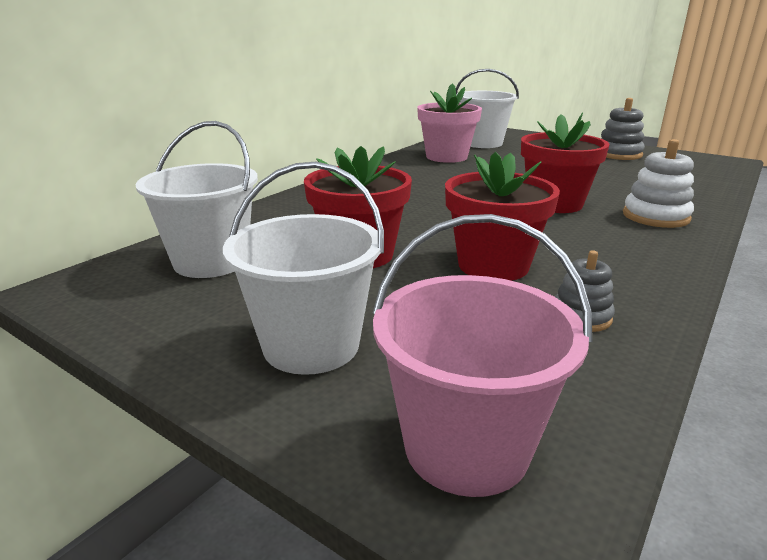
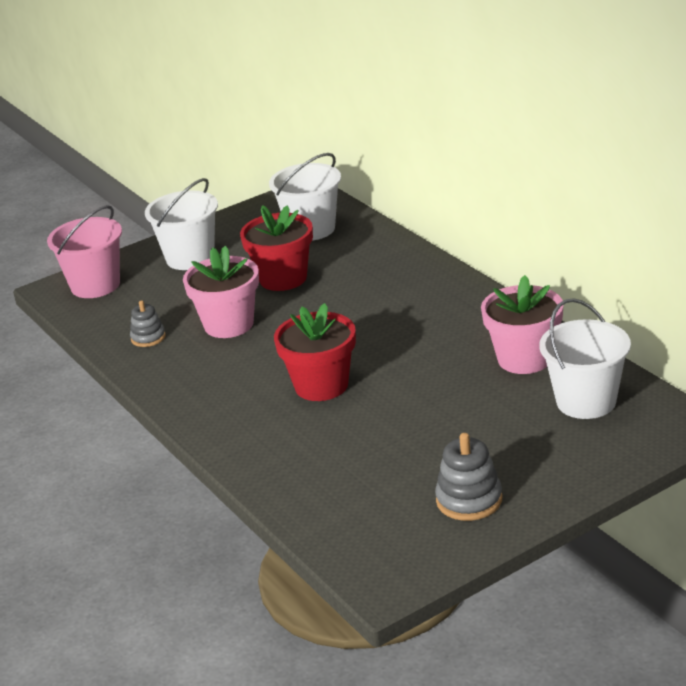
camera: 115 degrees right, 5 degrees up
red flower pot [445,152,560,281] -> pink flower pot [183,246,259,338]
white stacking toy [623,139,694,228] -> none

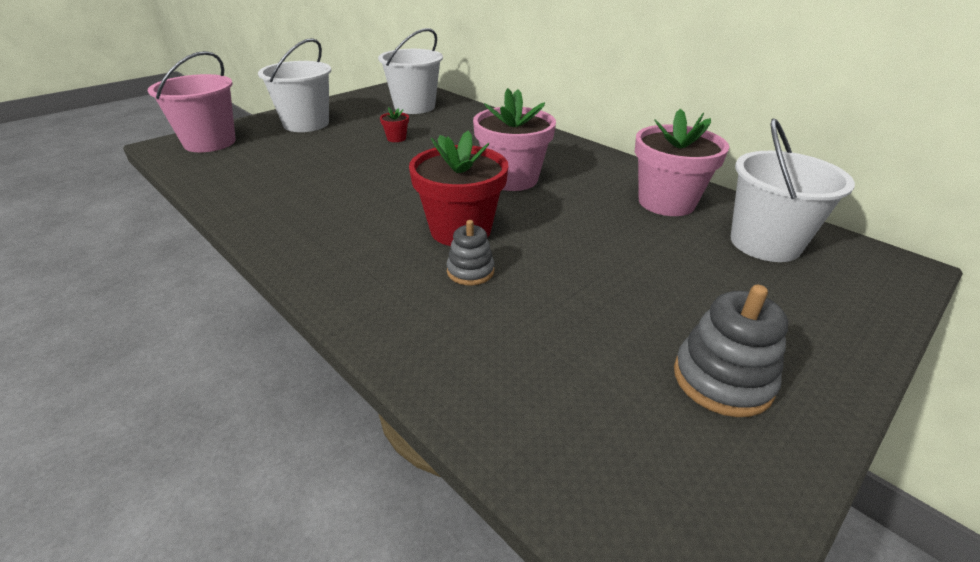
camera: 15 degrees left, 5 degrees up
grey stacking toy [130,300,166,347] -> grey stacking toy moved to [447,220,495,285]
pink flower pot [183,246,259,338] -> pink flower pot moved to [473,88,556,191]
red flower pot [240,205,313,291] -> red flower pot [380,107,409,142], size x0.42

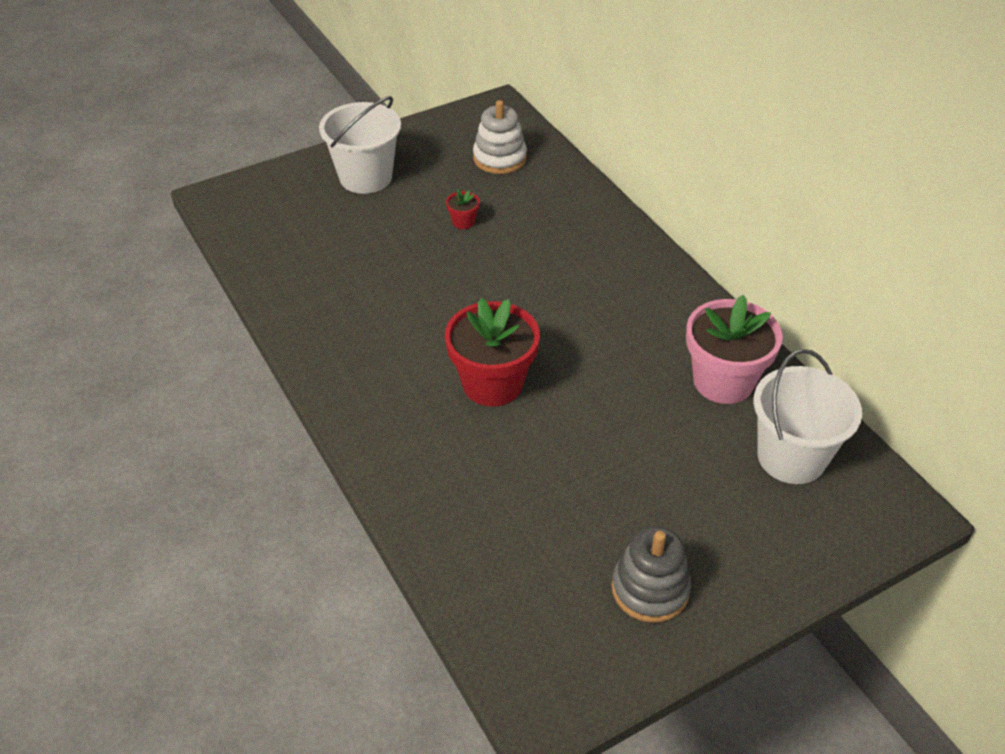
camera: 15 degrees right, 10 degrees up
pink bucket [148,51,236,152] -> none
white bucket [378,28,443,114] -> white stacking toy [473,100,527,174]
grey stacking toy [447,220,495,285] -> none
pink flower pot [473,88,556,191] -> none

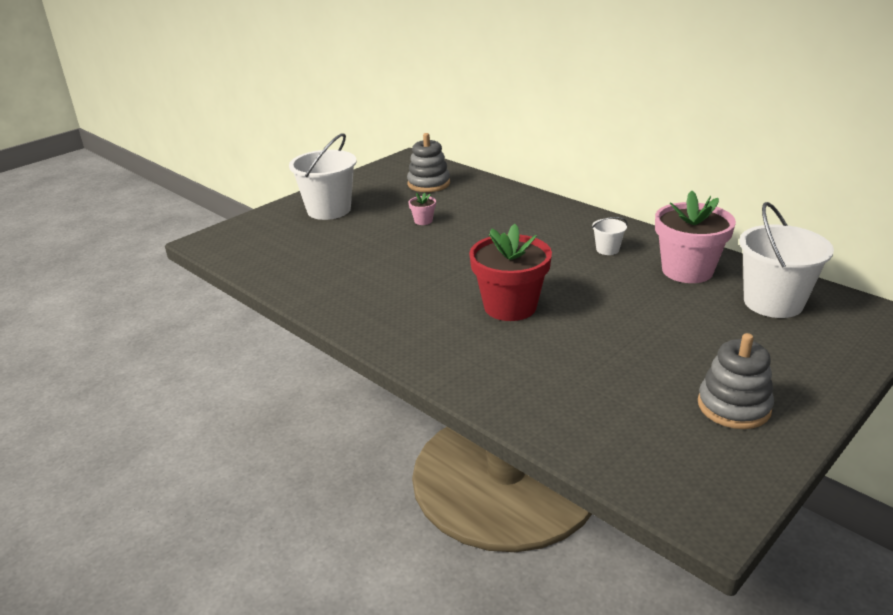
camera: 15 degrees left, 15 degrees down
red flower pot [446,189,480,229] -> pink flower pot [408,193,436,225]
white stacking toy [473,100,527,174] -> grey stacking toy [407,133,450,192]
none -> white bucket [592,217,628,255]

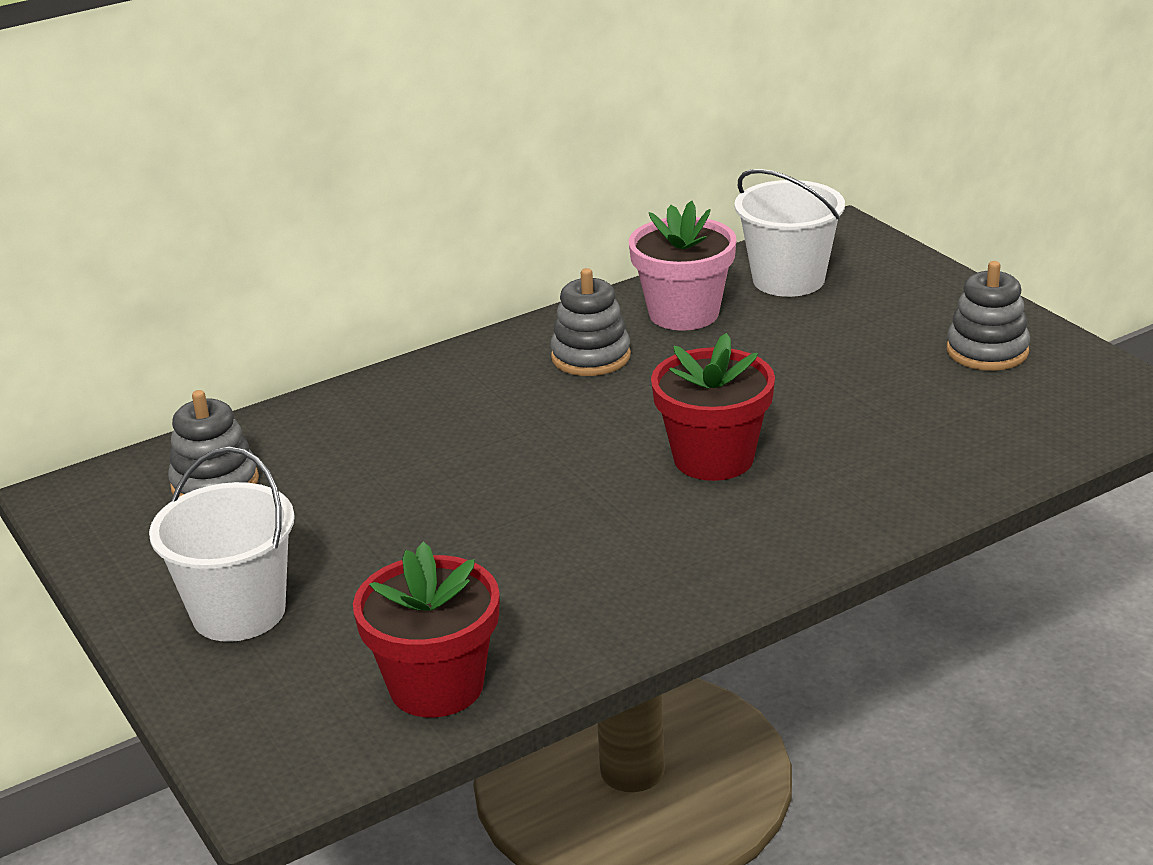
camera: 75 degrees left, 0 degrees up
pink flower pot [408,193,436,225] -> none
white bucket [592,217,628,255] -> grey stacking toy [550,268,631,376]
none -> red flower pot [353,542,500,717]

